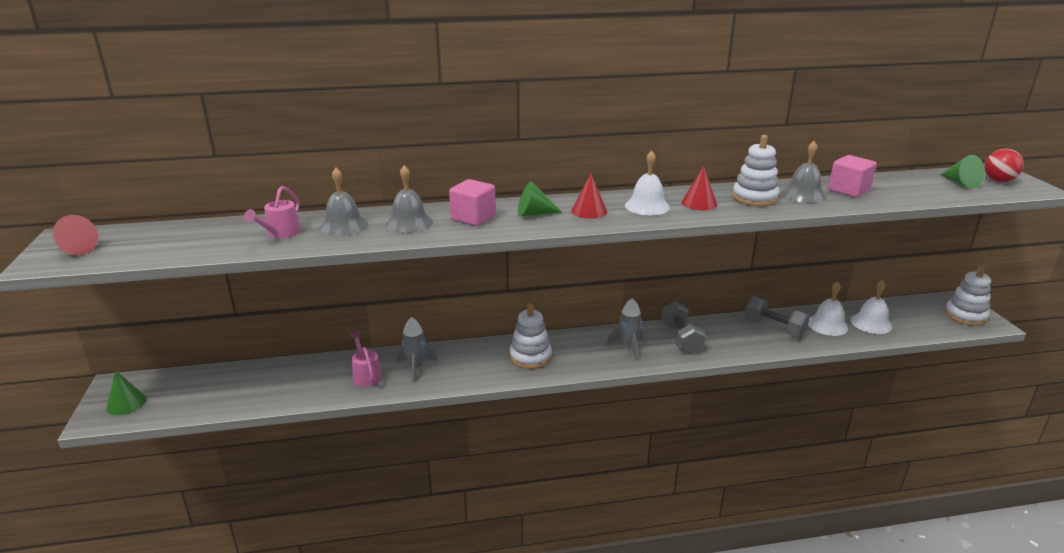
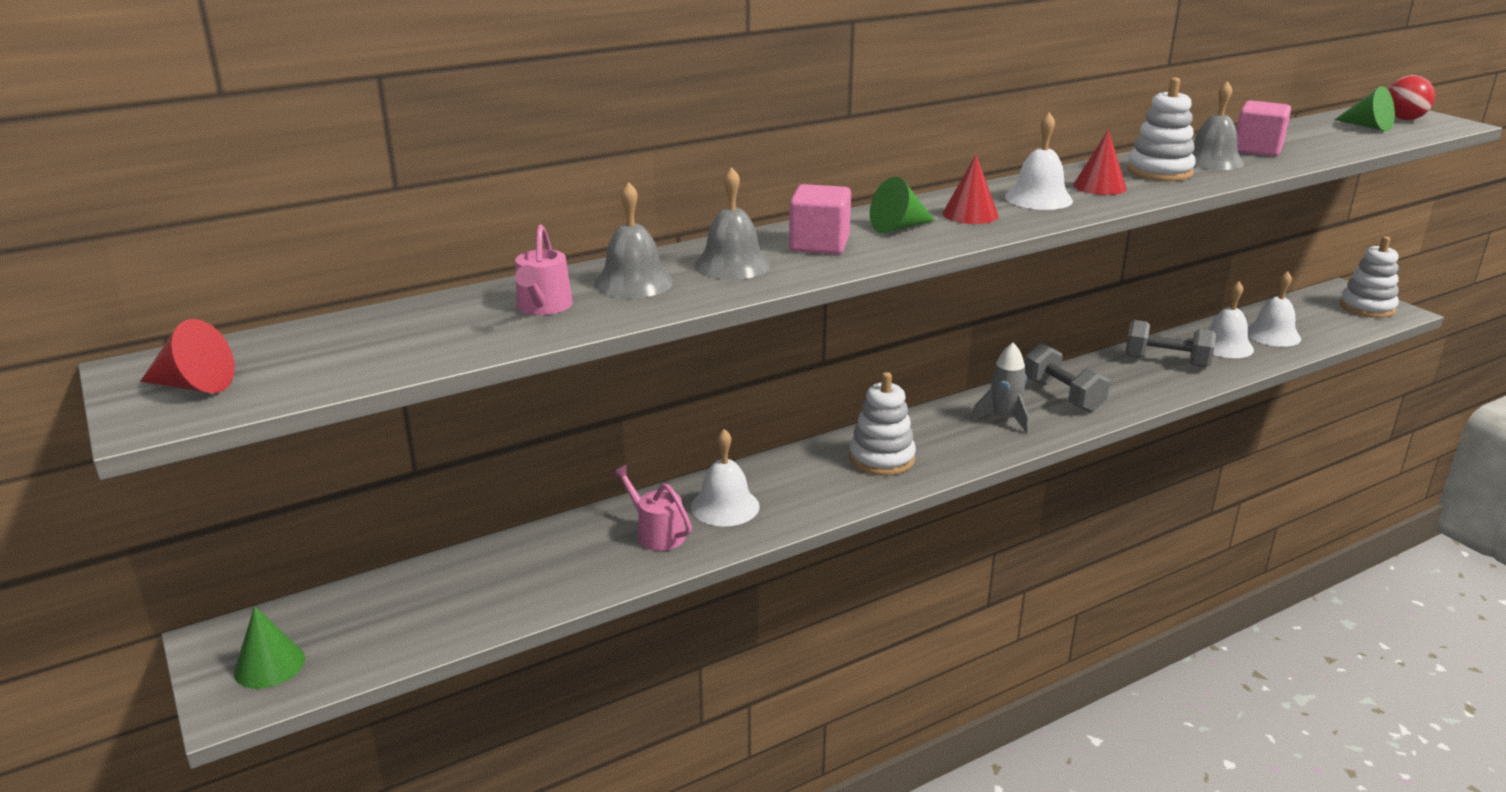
camera: 20 degrees left, 0 degrees up
grey rocket [397,317,437,382] -> white bell [691,429,760,526]

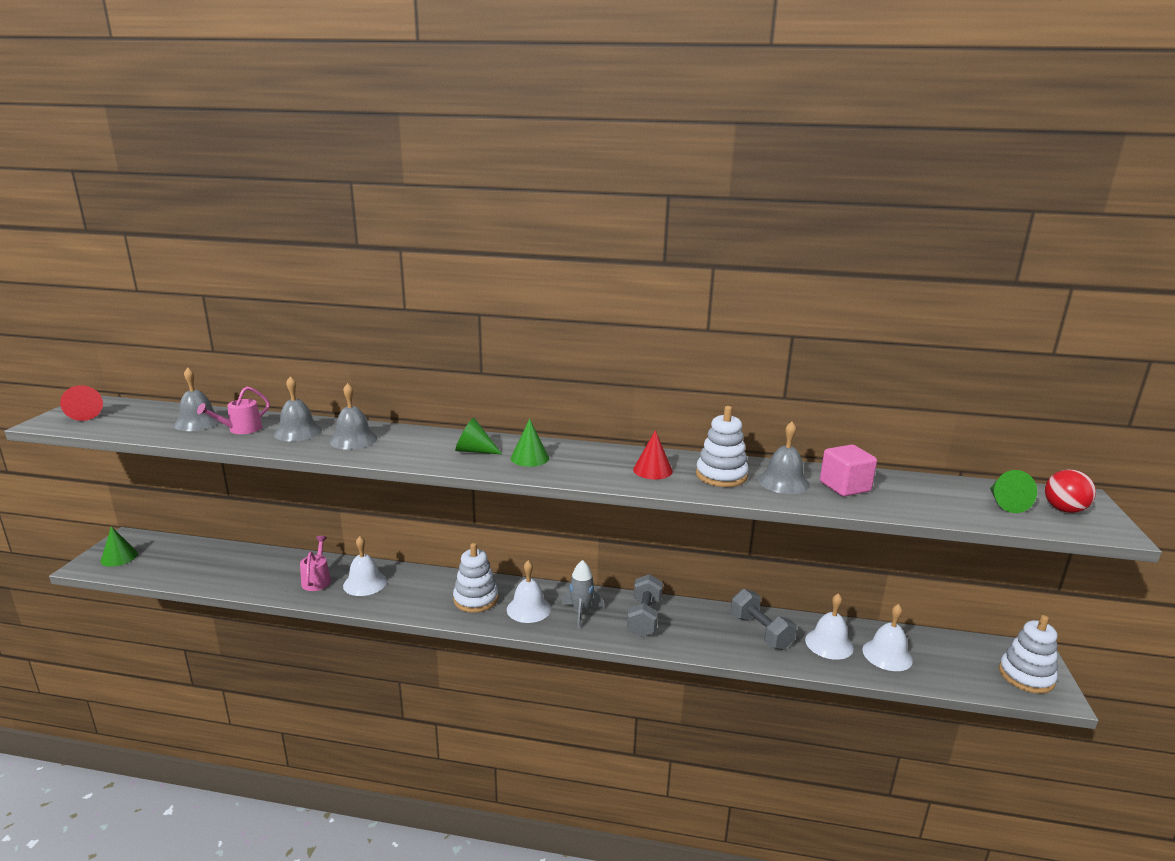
camera: 40 degrees right, 5 degrees down
pink cube [789,184,851,254] -> none
red cone [943,155,999,224] -> green cone [511,419,549,467]
white bell [1005,112,1073,210] -> white bell moved to [507,560,551,623]
none -> grey bell [174,368,221,431]

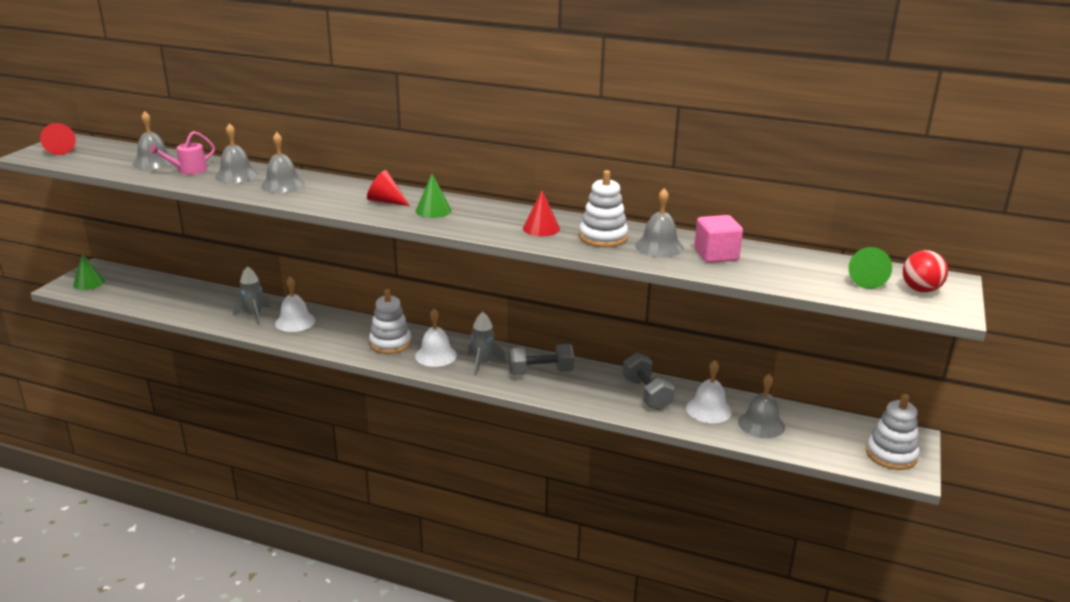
camera: 10 degrees right, 5 degrees up
pink watering can [300,536,331,591] -> grey rocket [233,266,271,325]
green cone [455,418,502,454] -> red cone [367,170,410,206]
grey dumbbell [627,574,663,637] -> grey dumbbell turned 60 degrees clockwise [509,344,574,376]
white bell [862,604,913,671] -> grey bell [738,374,785,438]

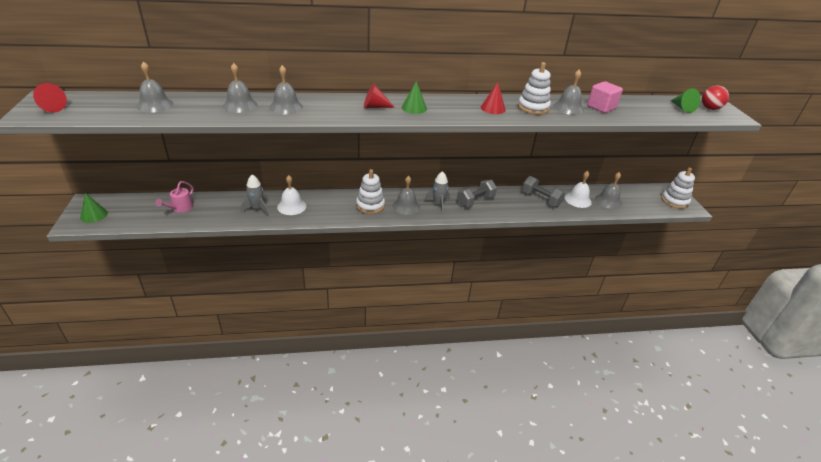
camera: 30 degrees left, 10 degrees up
pink watering can [149,131,215,175] -> pink watering can moved to [155,181,194,213]
white bell [415,308,457,367] -> grey bell [392,176,420,215]

